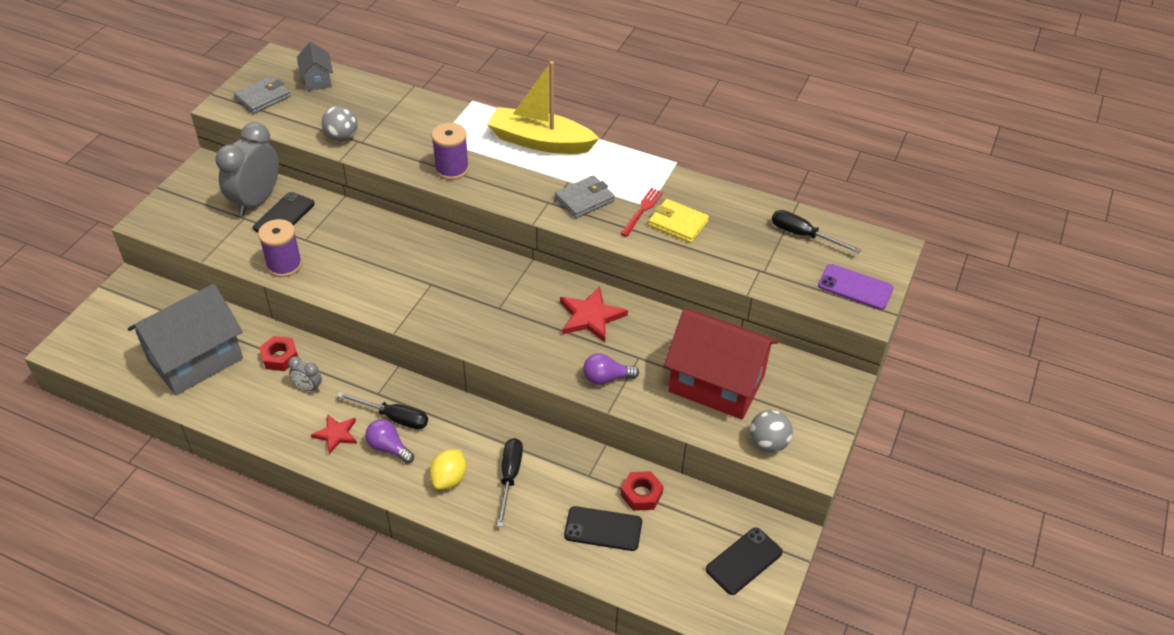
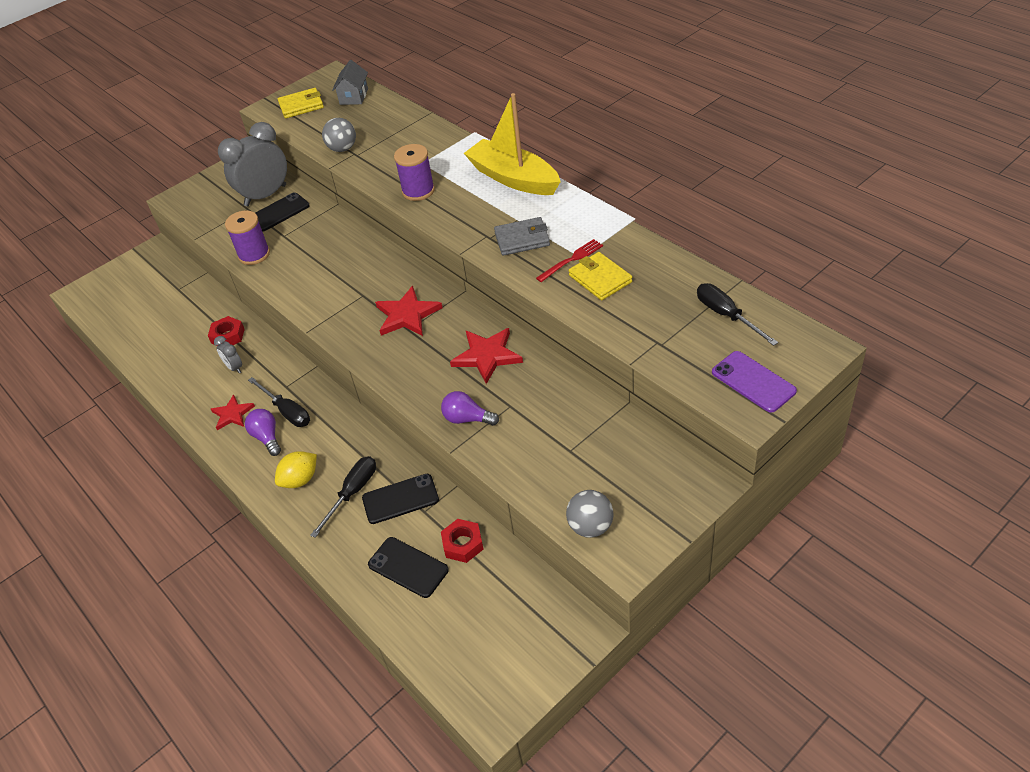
camera: 30 degrees right, 0 degrees up
grey house [128,284,243,395] -> none
grey wallet [234,76,291,114] -> yellow wallet [278,88,324,118]
red house [664,309,779,420] -> none
black phone [706,528,783,595] -> black phone moved to [362,474,439,524]
none -> red star [375,286,443,336]

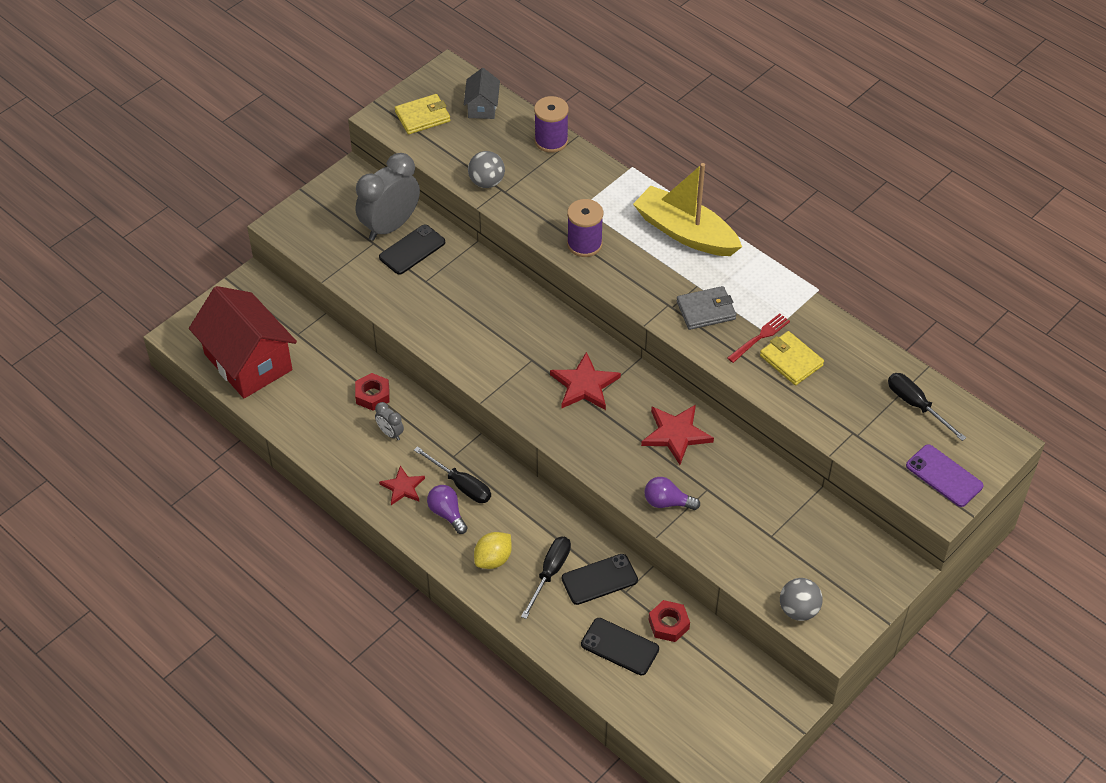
camera: 10 degrees left, 5 degrees up
purple spool [225,211,270,265] -> purple spool moved to [534,96,569,153]
none -> red house [189,286,297,398]

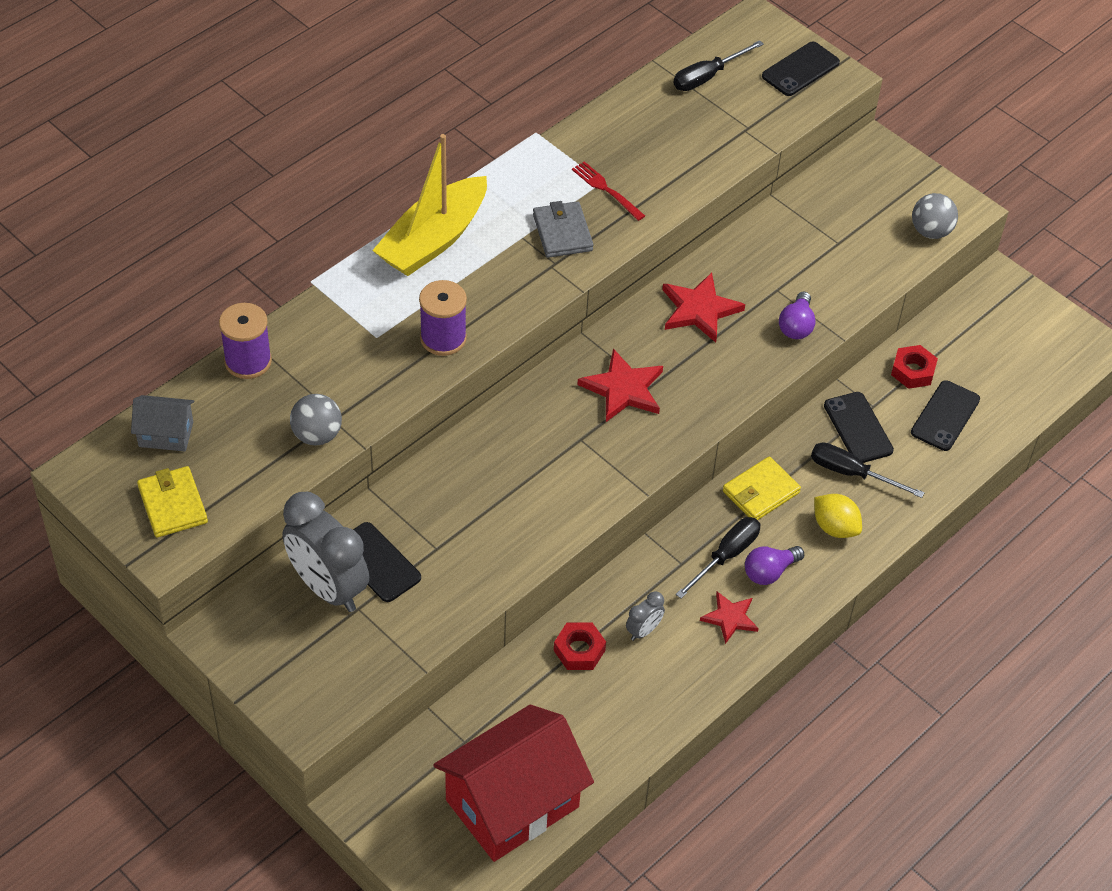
camera: 90 degrees left, 0 degrees up
yellow wallet [760,331,824,385] -> yellow wallet moved to [723,457,801,520]
purple phone [906,444,983,507] -> black phone [762,42,840,96]

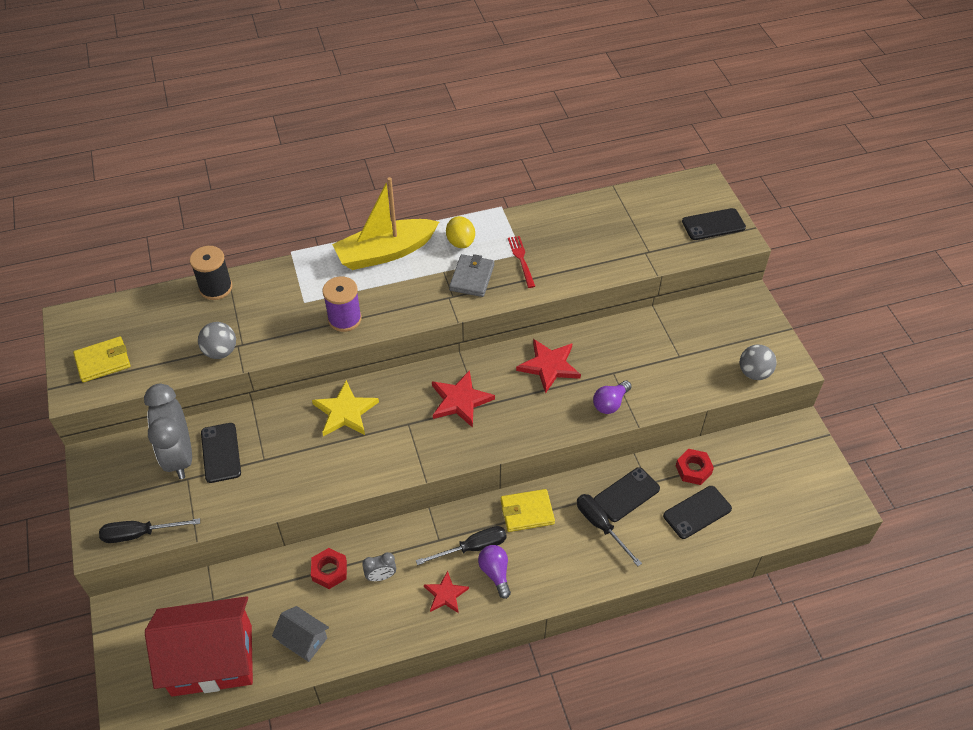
camera: 30 degrees right, 0 degrees up
grey house [131,395,195,451] -> grey house moved to [272,606,329,662]
yellow wallet [137,466,208,538] -> yellow wallet turned 60 degrees clockwise [73,336,130,382]
purple spool [219,303,272,379] -> black spool [190,246,232,300]
black screwdriver [673,40,764,91] -> black screwdriver moved to [99,518,200,543]
purple light bulb [745,546,804,585] -> purple light bulb turned 75 degrees clockwise [478,545,511,599]
yellow lemon [814,494,862,538] -> yellow lemon moved to [446,216,475,248]
black phone [824,392,894,463] -> black phone turned 45 degrees clockwise [594,467,660,522]
none -> yellow star [312,380,379,436]

